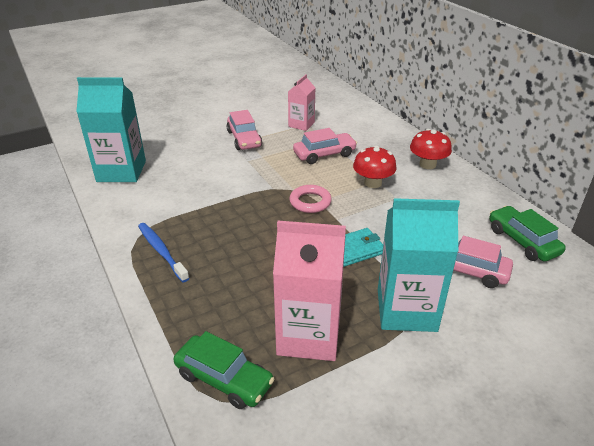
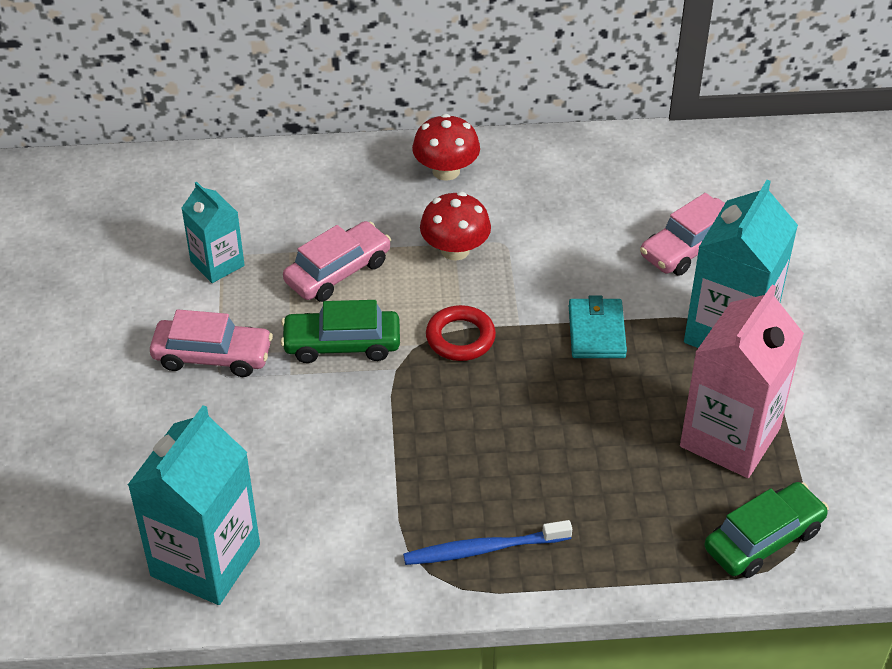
camera: 65 degrees left, 10 degrees up
pink carton [288,74,315,131] -> turquoise carton [182,181,245,283]
pink ring [289,185,332,213] -> red ring [426,305,496,361]
pink car [293,128,357,164] -> pink car turned 45 degrees clockwise [283,221,391,302]
green car [489,206,566,262] -> green car moved to [281,300,400,363]

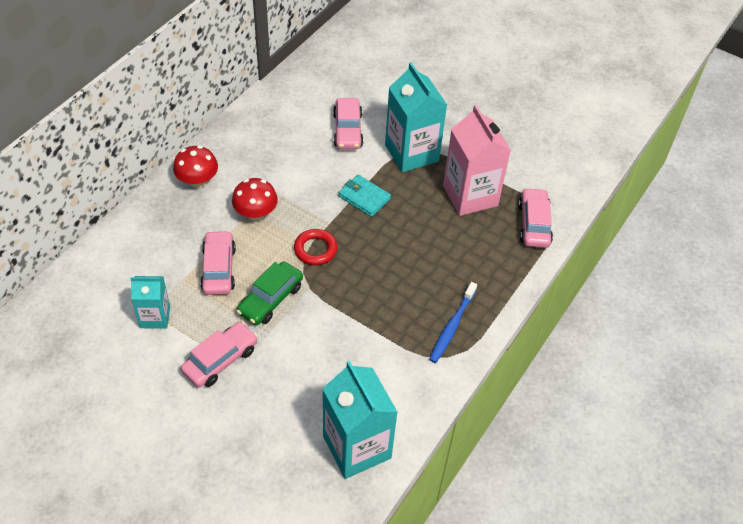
camera: 55 degrees left, 5 degrees up
green car [704,482,829,578] -> pink car [518,188,553,248]

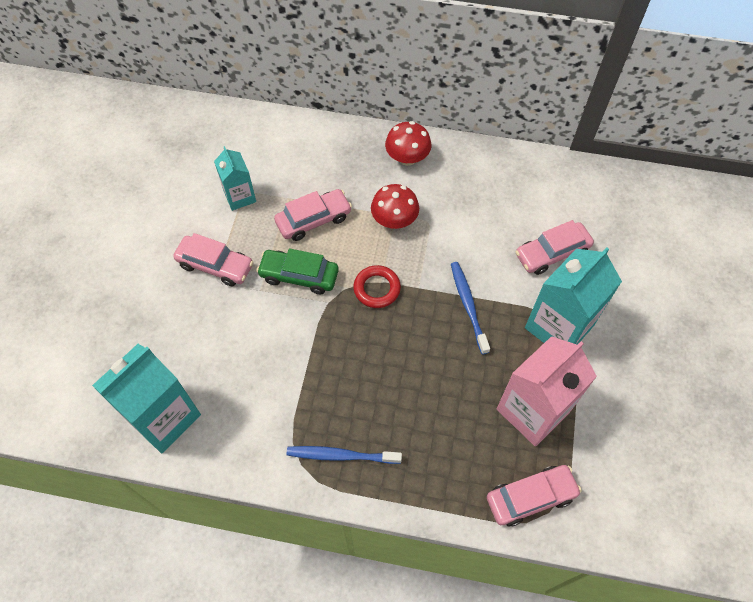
camera: 70 degrees right, 10 degrees up
turquoise wallet [339,175,391,217] -> blue toothbrush [451,262,490,355]

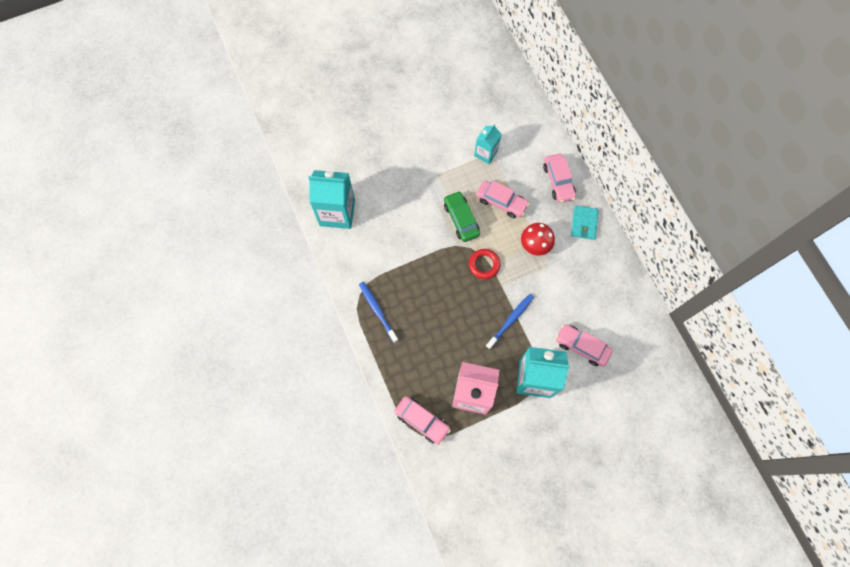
camera: 55 degrees right, 10 degrees up
pink car [173,233,253,286] -> pink car moved to [543,154,576,203]
red mushroom [385,121,432,166] -> turquoise wallet [571,206,599,240]

